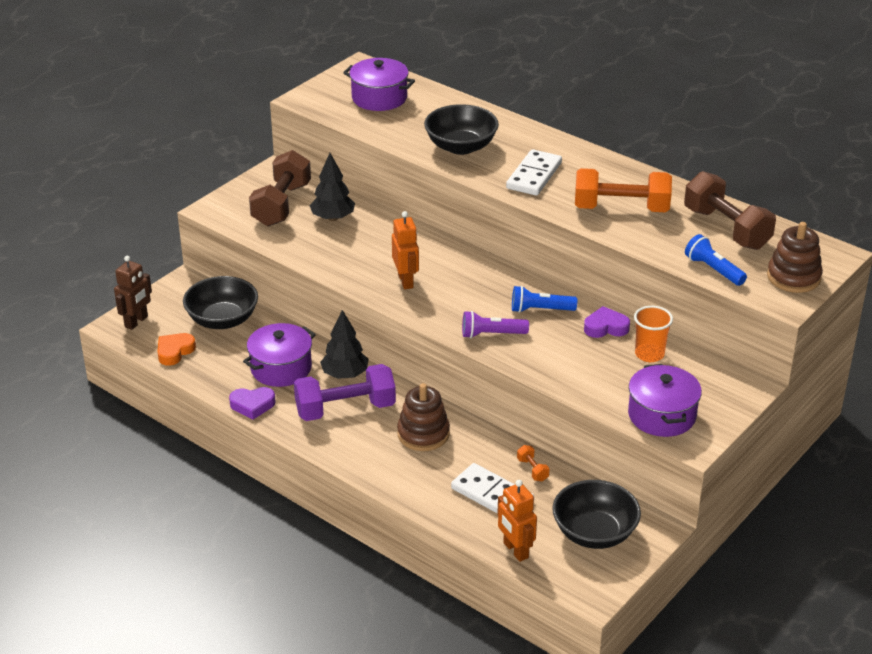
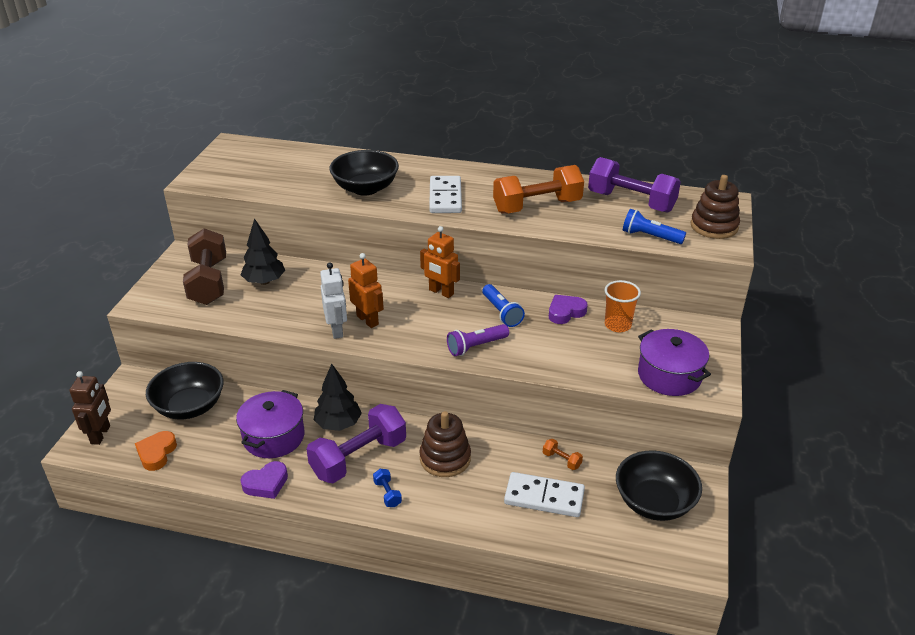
camera: 25 degrees left, 0 degrees up
purple pot [343,58,415,111] -> none
orange robot [497,480,537,562] -> orange robot moved to [420,226,460,298]
blue flashlight [512,286,577,313] -> blue flashlight turned 90 degrees counterclockwise [482,284,525,327]
brown dumbbell [684,171,776,250] -> purple dumbbell [588,157,681,213]
none -> white robot [320,262,347,339]
none -> blue dumbbell [373,469,402,507]

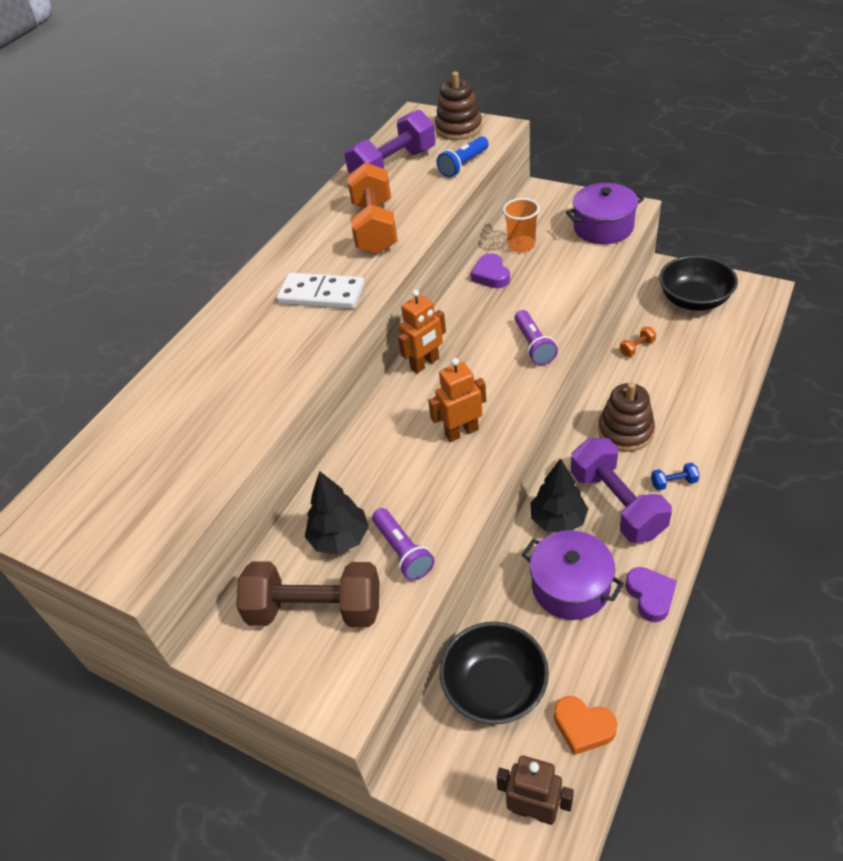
camera: 70 degrees left, 10 degrees up
white robot [320,262,347,339] -> none
black bowl [329,150,399,196] -> none
blue flashlight [482,284,525,327] -> none
white domino [504,472,585,517] -> none
none -> purple flashlight [372,508,435,581]

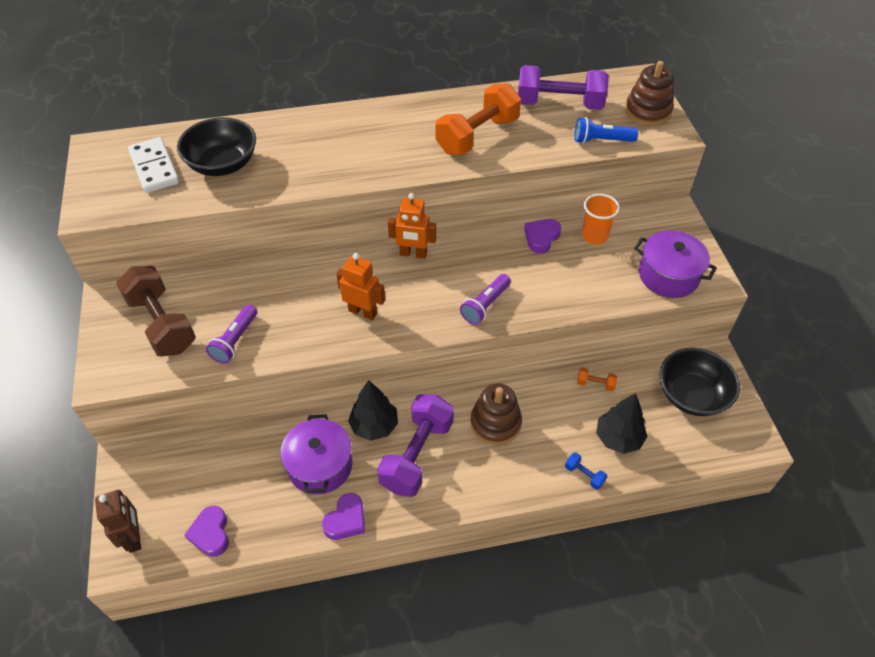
camera: 45 degrees right, 5 degrees up
white domino [277,273,365,309] -> white domino moved to [128,137,179,193]
black tree [305,471,369,555] -> black tree moved to [596,393,648,454]
black bowl [440,622,549,724] -> black bowl moved to [177,117,256,176]
orange heart [554,696,617,755] -> purple heart [184,506,229,557]
blue dumbbell [651,463,700,490] -> blue dumbbell moved to [565,452,607,490]

